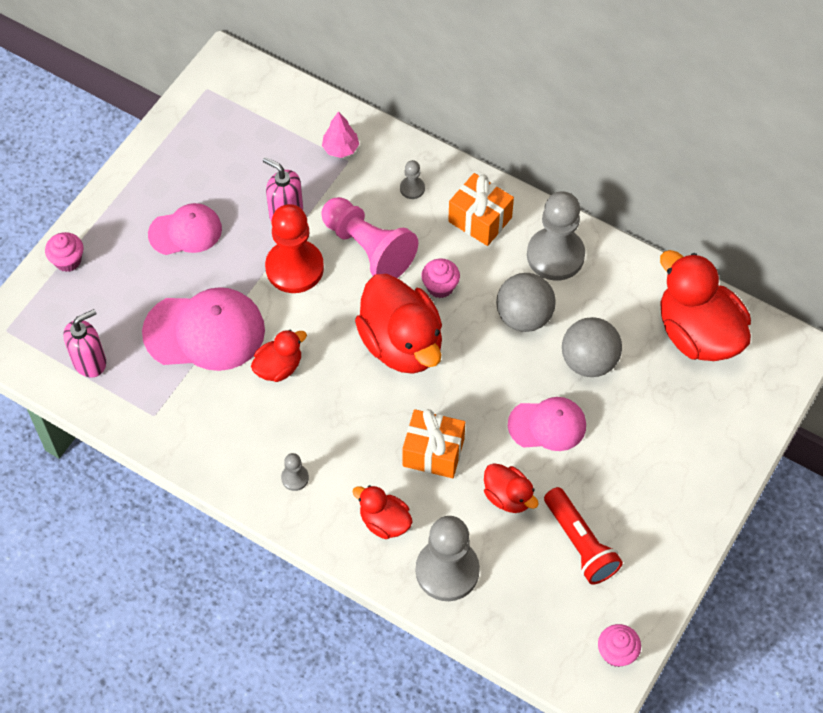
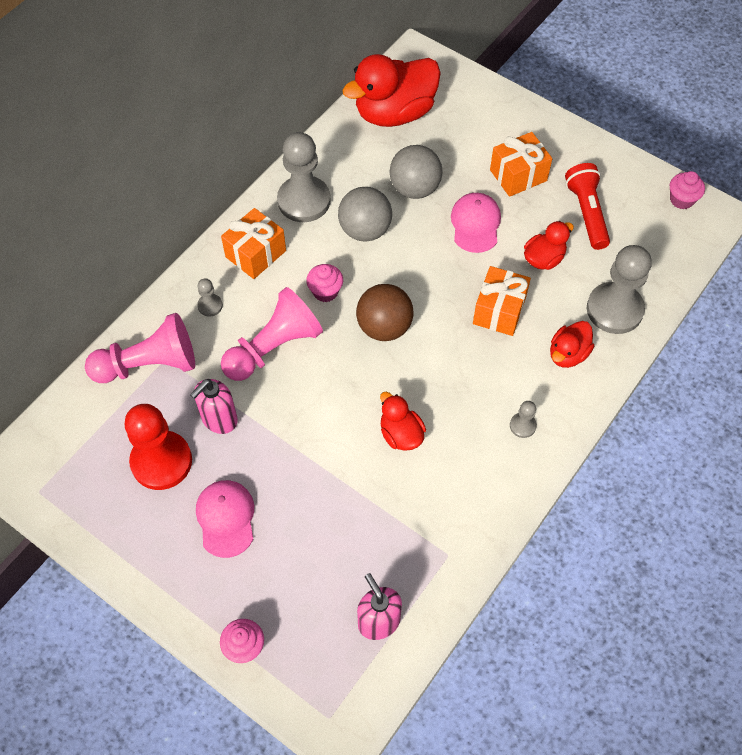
camera: 85 degrees left, 0 degrees up
pink cap [142,287,265,371] -> none
red pawn [265,204,324,293] -> red pawn moved to [124,404,192,490]
pink tree [322,111,359,158] -> pink pawn [85,313,195,383]
red duck [355,274,442,374] -> brown ball [356,284,414,341]
red flashlight [544,487,623,585] -> red flashlight turned 75 degrees counterclockwise [565,163,610,250]
none -> orange gift [490,132,552,197]

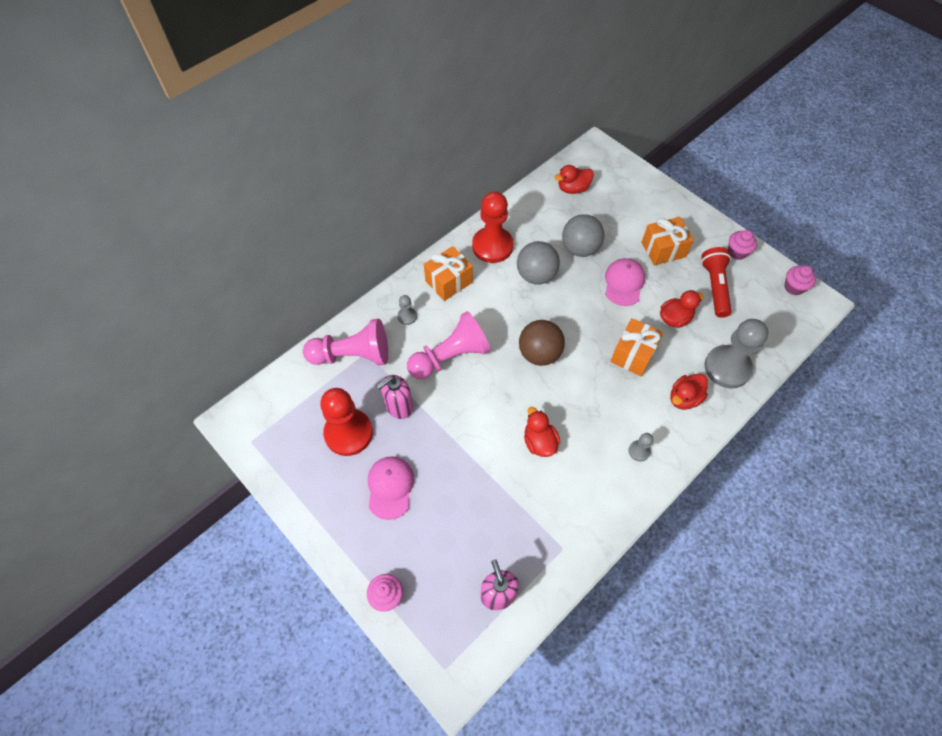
camera: 10 degrees right, 0 degrees up
grey pawn [277,132,330,222] -> red pawn [472,191,513,263]
pink cupcake [306,264,343,302] -> pink cupcake moved to [728,230,757,260]
red duck [342,54,441,127] -> red duck [554,165,594,194], size x0.51

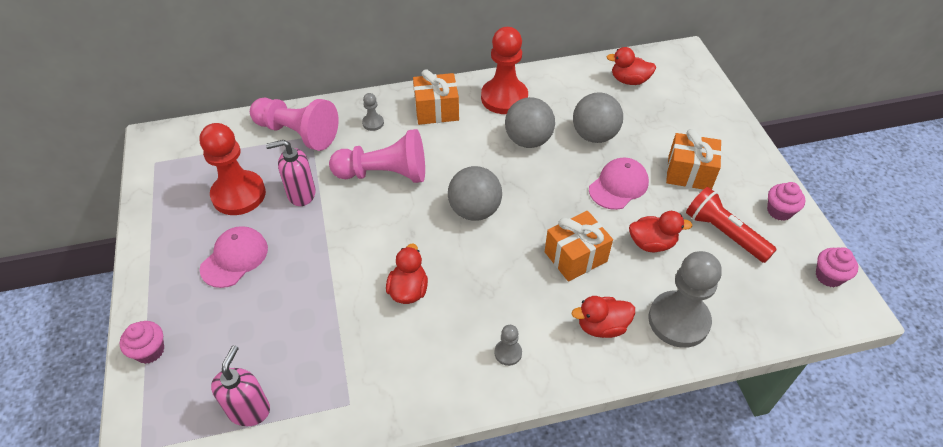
camera: 30 degrees right, 10 degrees down
brown ball [519,320,565,366] -> grey ball [448,166,502,221]
red flashlight [701,247,731,318] -> red flashlight turned 75 degrees counterclockwise [686,187,777,263]

